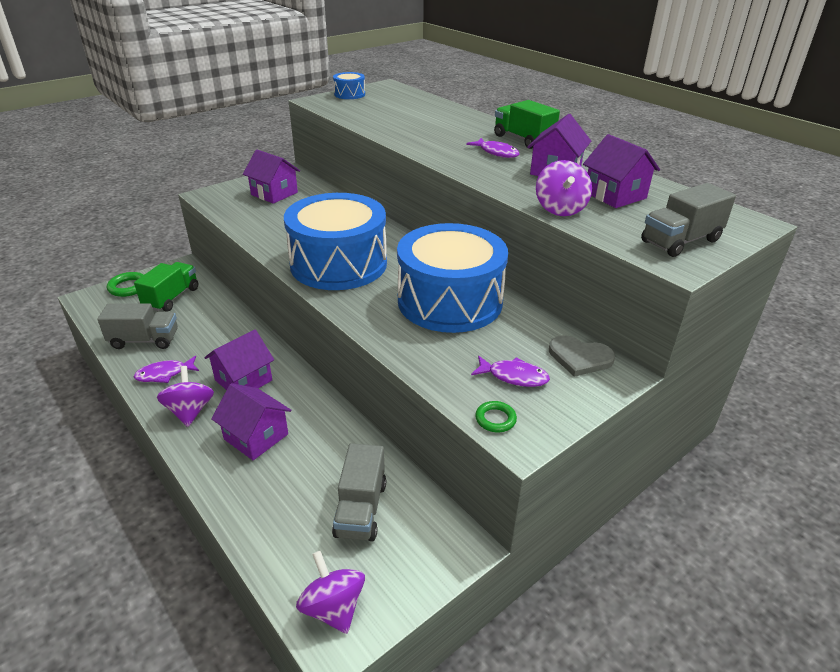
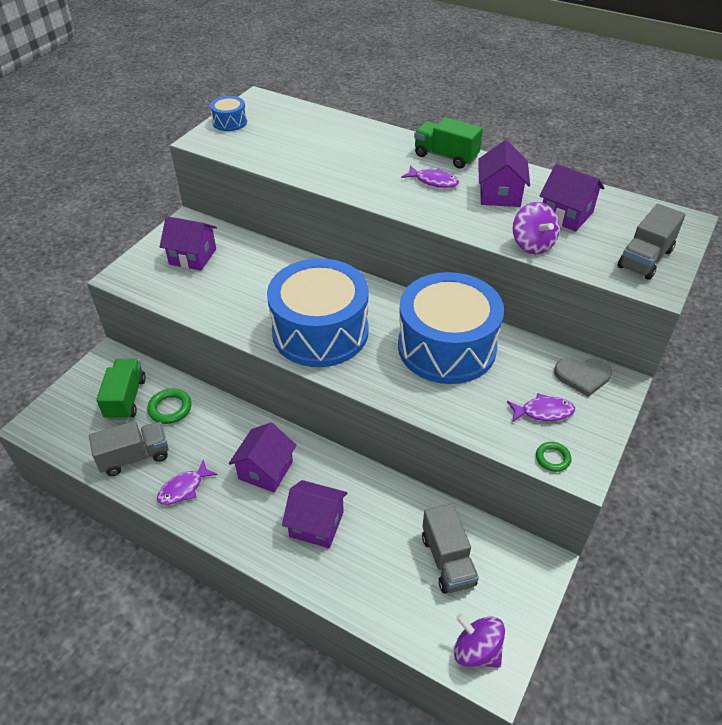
camera: 20 degrees left, 10 degrees up
green ring [107,272,144,297] -> green ring moved to [147,388,192,424]
purple spinning top [157,366,214,427] -> none

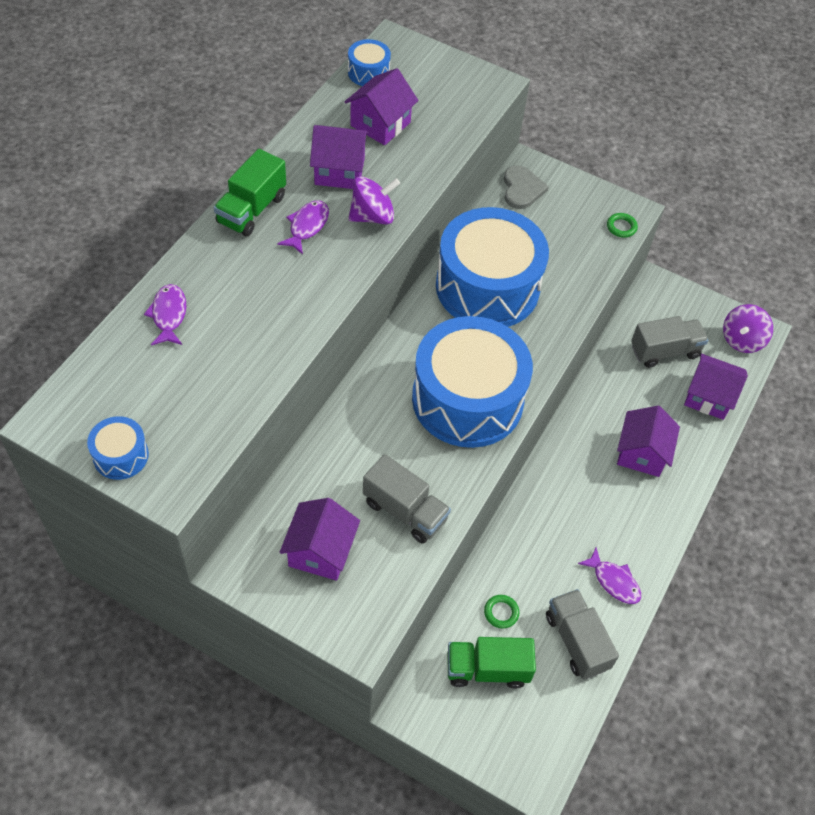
camera: 95 degrees left, 10 degrees up
green ring [147,388,192,424] -> green ring [484,595,519,628], size x0.65
purple house [229,423,297,493] -> purple house moved to [684,354,748,420]
purple fish [507,393,575,422] -> purple fish moved to [144,284,186,345]
purple spinning top [513,202,560,254] -> purple spinning top moved to [348,176,400,224]
grey truck [618,204,685,280] -> grey truck moved to [363,454,451,543]
none -> blue drum [348,39,391,86]

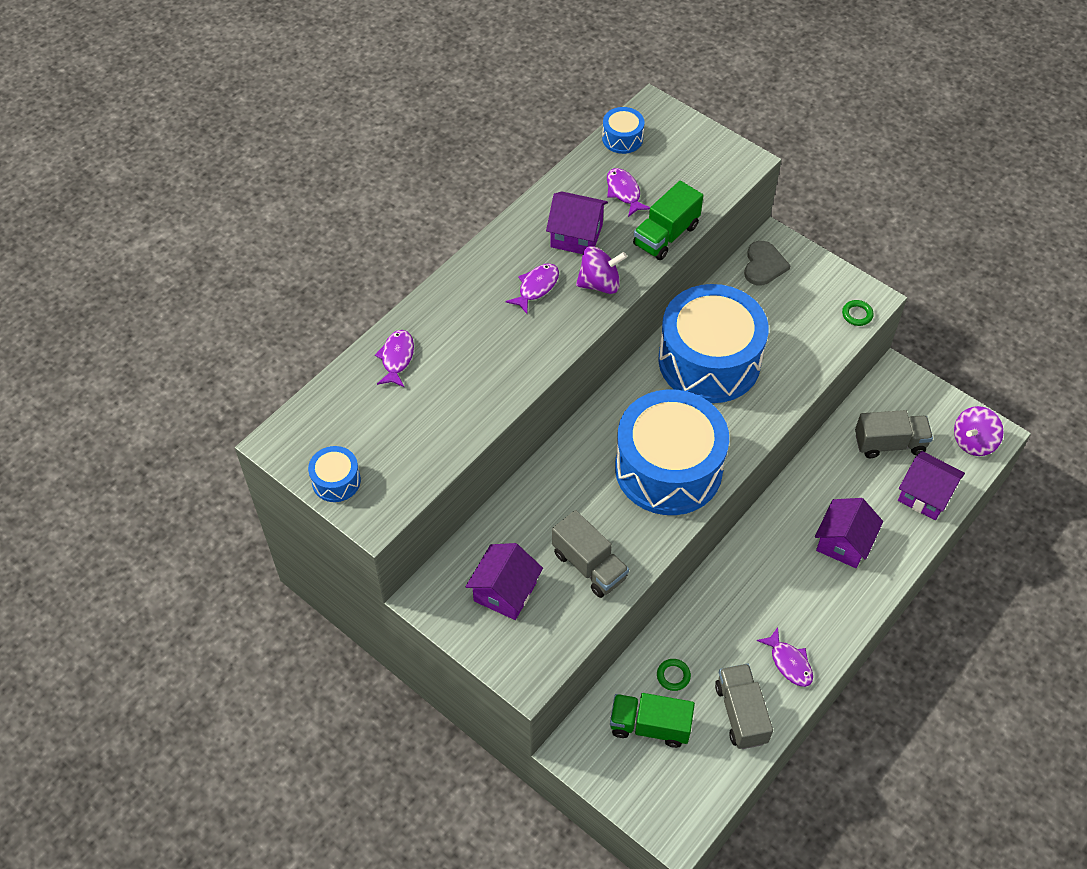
camera: 15 degrees right, 0 degrees up
green truck [214,149,286,237] -> green truck moved to [633,181,703,260]
purple house [345,68,419,145] -> purple fish [607,168,650,217]

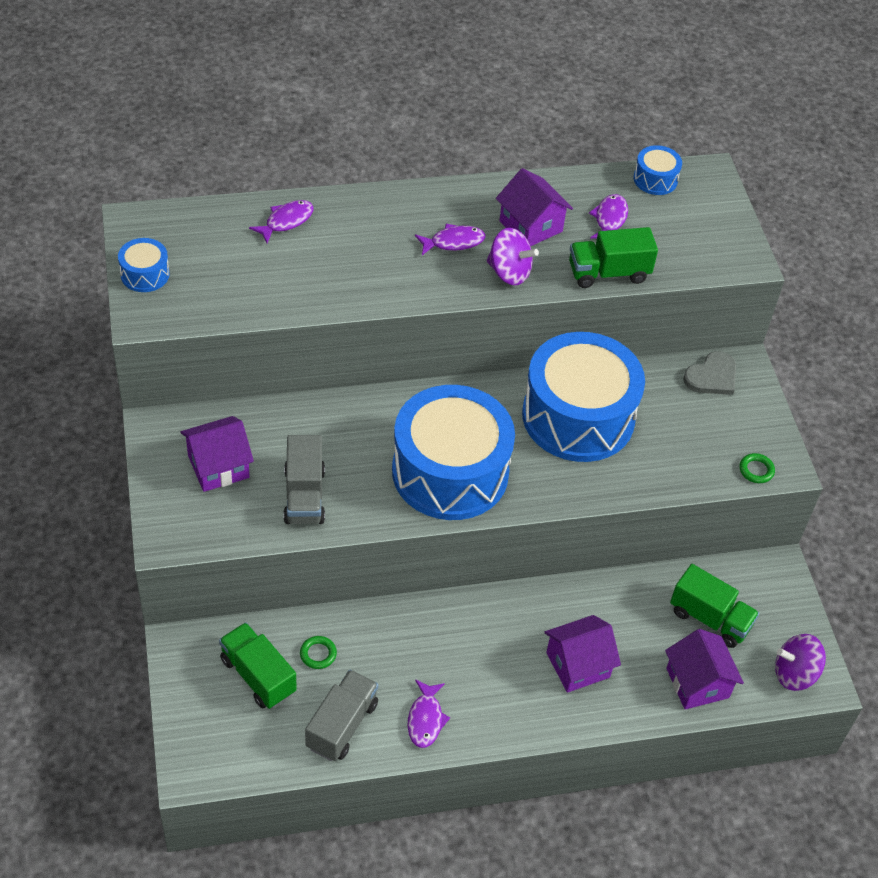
camera: 35 degrees right, 5 degrees down
grey truck [855,410,933,458] -> green truck [670,564,759,648]

